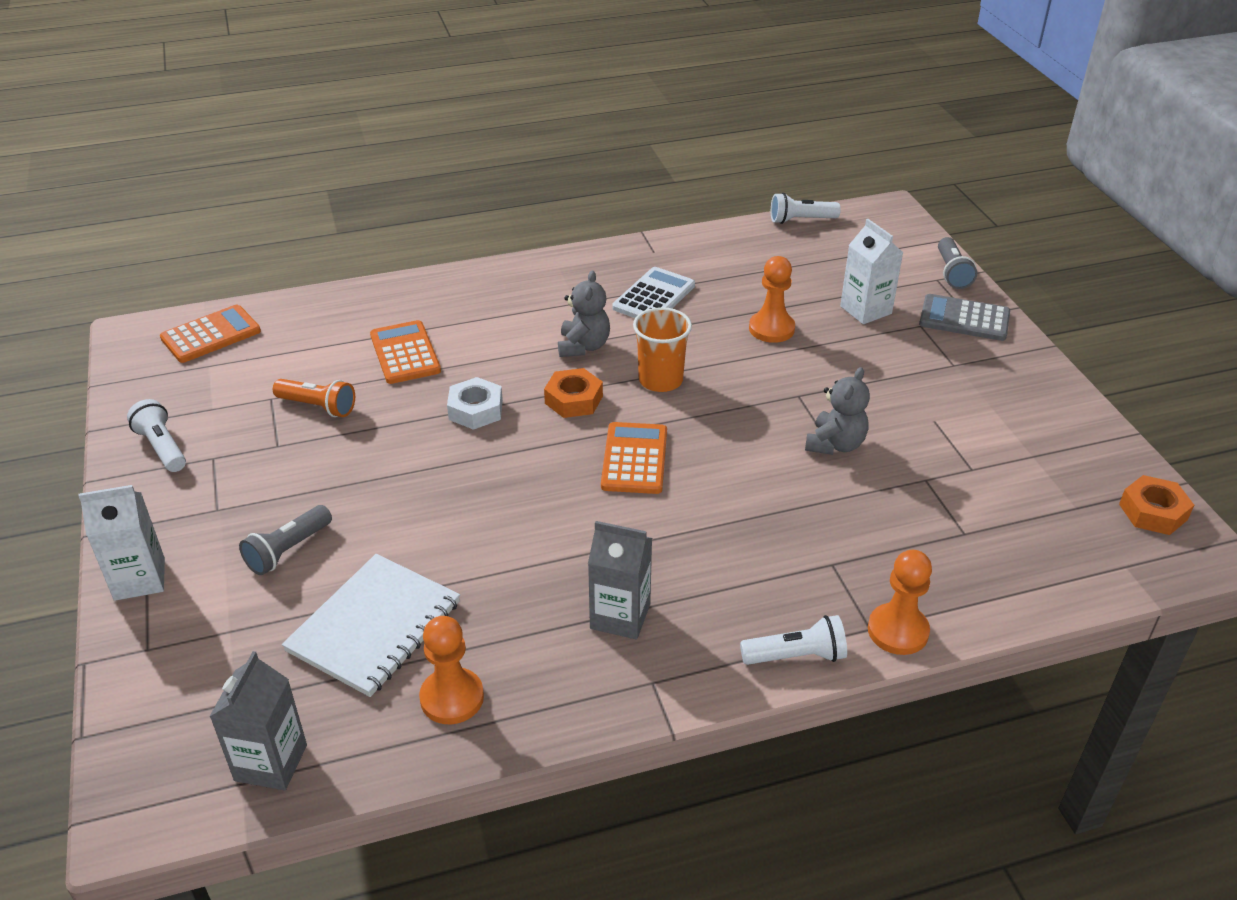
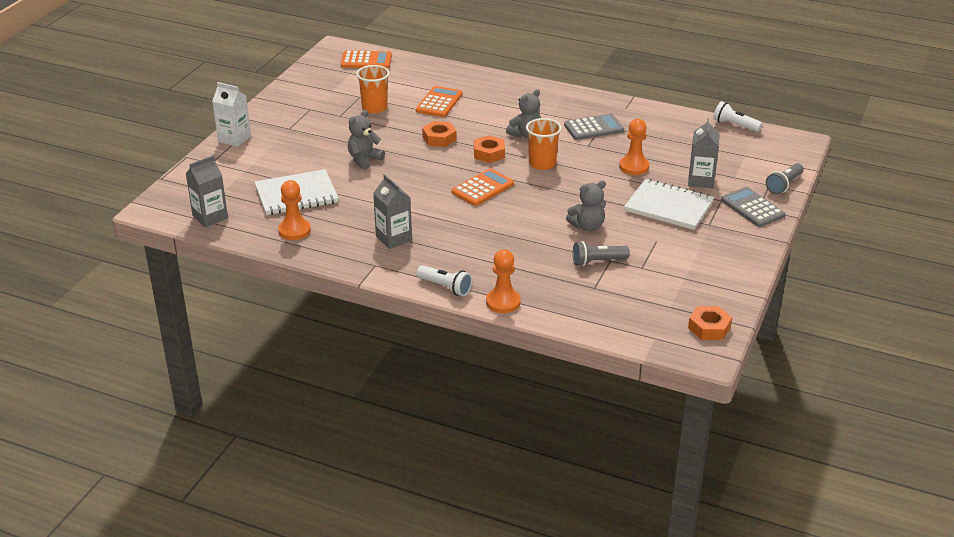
camera: 40 degrees right, 5 degrees down
white flashlight [127,399,186,472] -> none
grey flashlight [239,505,332,575] -> grey flashlight moved to [573,241,630,266]
orange flashlight [273,379,355,417] -> orange cup [356,65,390,113]
white nut [447,377,503,430] -> orange nut [422,121,457,147]
white calculator [612,267,695,318] -> grey calculator [564,114,624,140]
white carton [840,219,903,324] -> grey carton [688,118,720,188]
none -> grey teddy bear [348,110,385,169]
none -> white notebook [624,179,714,230]

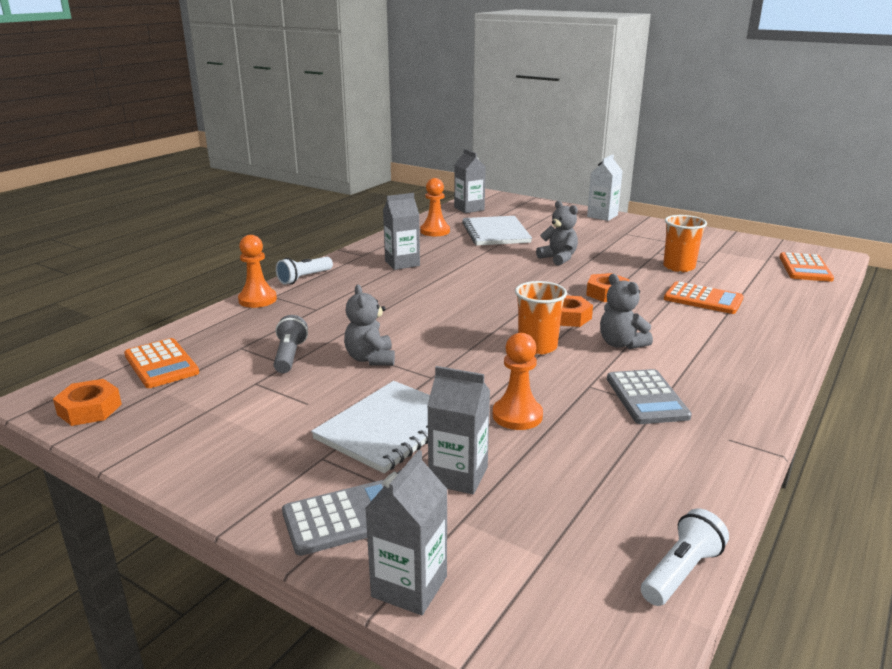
camera: 100 degrees right, 10 degrees down
orange calculator [451,168,514,206] -> orange calculator moved to [124,338,199,388]
grey flashlight [766,163,804,194] -> grey carton [365,450,448,615]

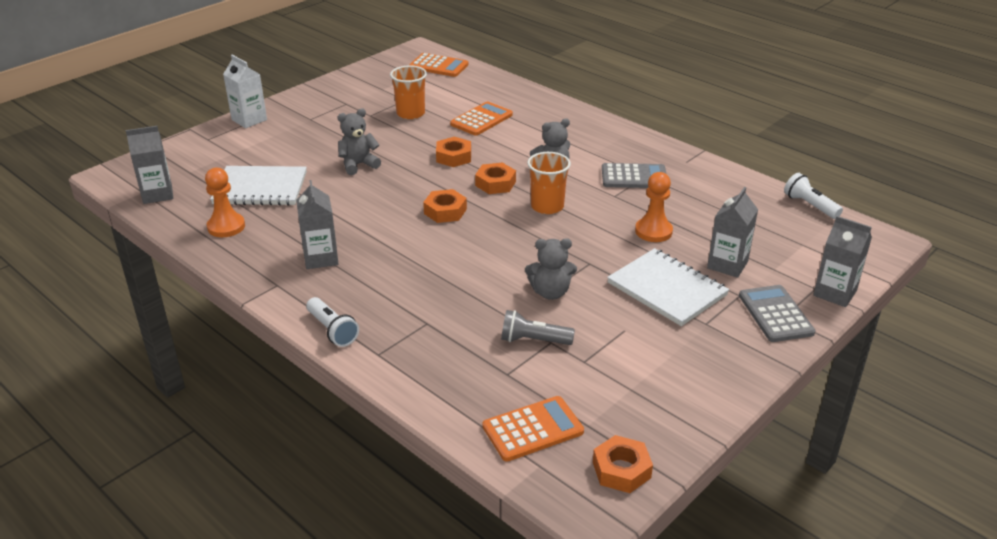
camera: 80 degrees left, 10 degrees up
orange pawn [238,235,277,308] -> none
none -> orange nut [423,189,467,223]

